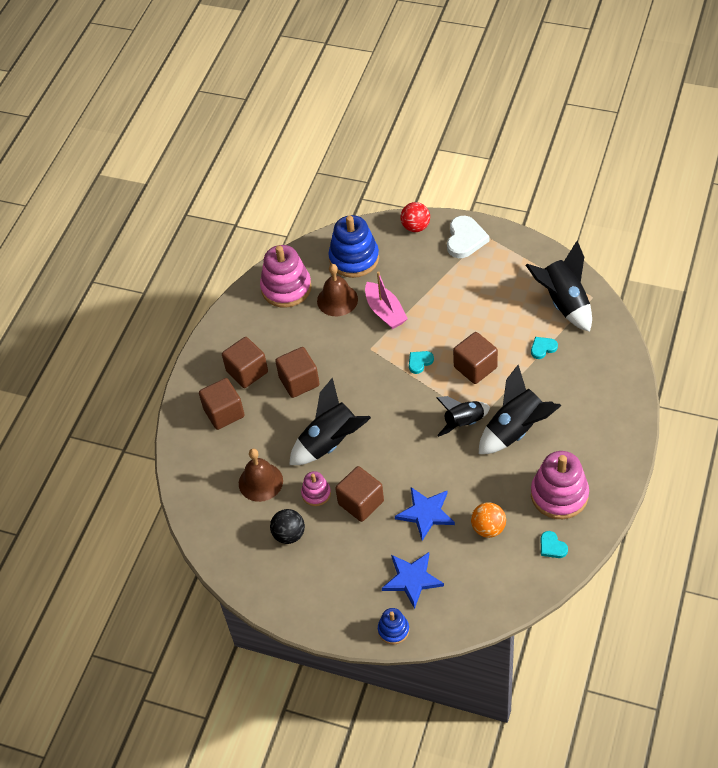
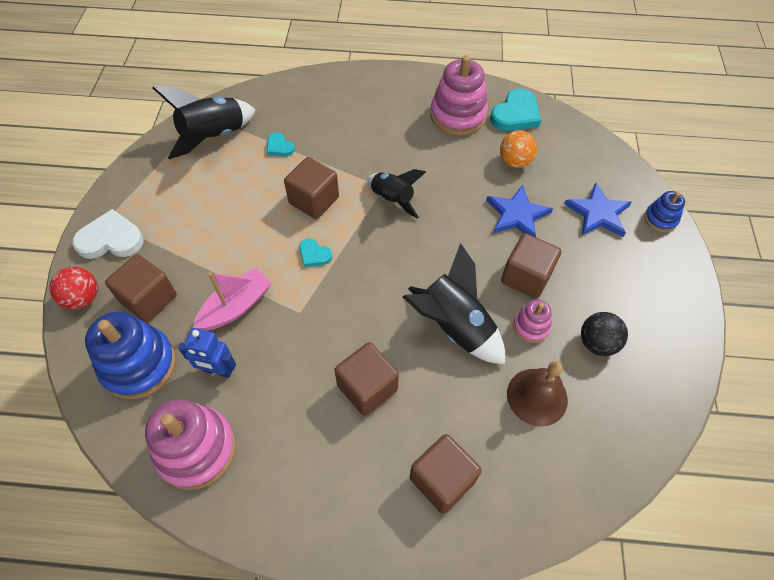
camera: 110 degrees left, 5 degrees up
brown cube [222,337,268,388] -> brown cube moved to [105,254,177,323]
brown bell [317,264,358,316] -> blue robot [179,328,236,378]
black rocket [479,365,561,454] -> none
turquoise heart [541,531,568,558] -> turquoise heart [490,89,541,131], size x1.85

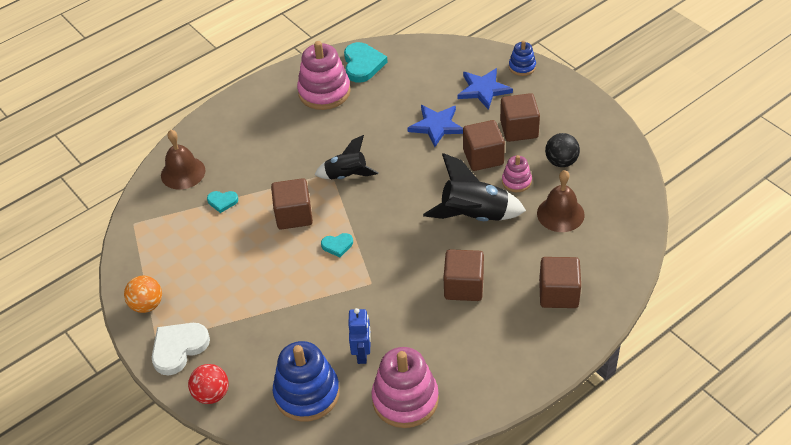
camera: 40 degrees left, 10 degrees down
brown cube [105,254,177,323] -> brown cube moved to [500,93,540,142]
black rocket [153,86,256,159] -> none
blue robot [179,328,236,378] -> blue robot turned 60 degrees counterclockwise [348,308,371,364]
pink boat [193,268,272,331] -> none
orange ball [500,130,537,168] -> orange ball moved to [124,276,162,313]
none -> brown bell [161,130,205,190]

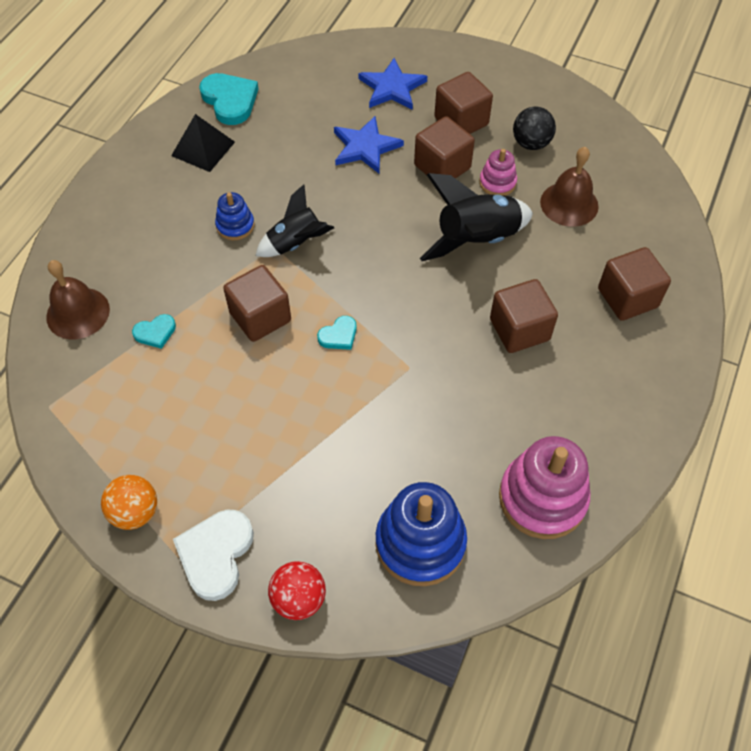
camera: 30 degrees left, 10 degrees up
pink stacking toy [297,41,351,110] -> black pyramid [171,114,235,172]
blue robot [348,308,371,364] -> none
blue stacking toy [509,41,536,76] -> blue stacking toy moved to [215,192,254,240]

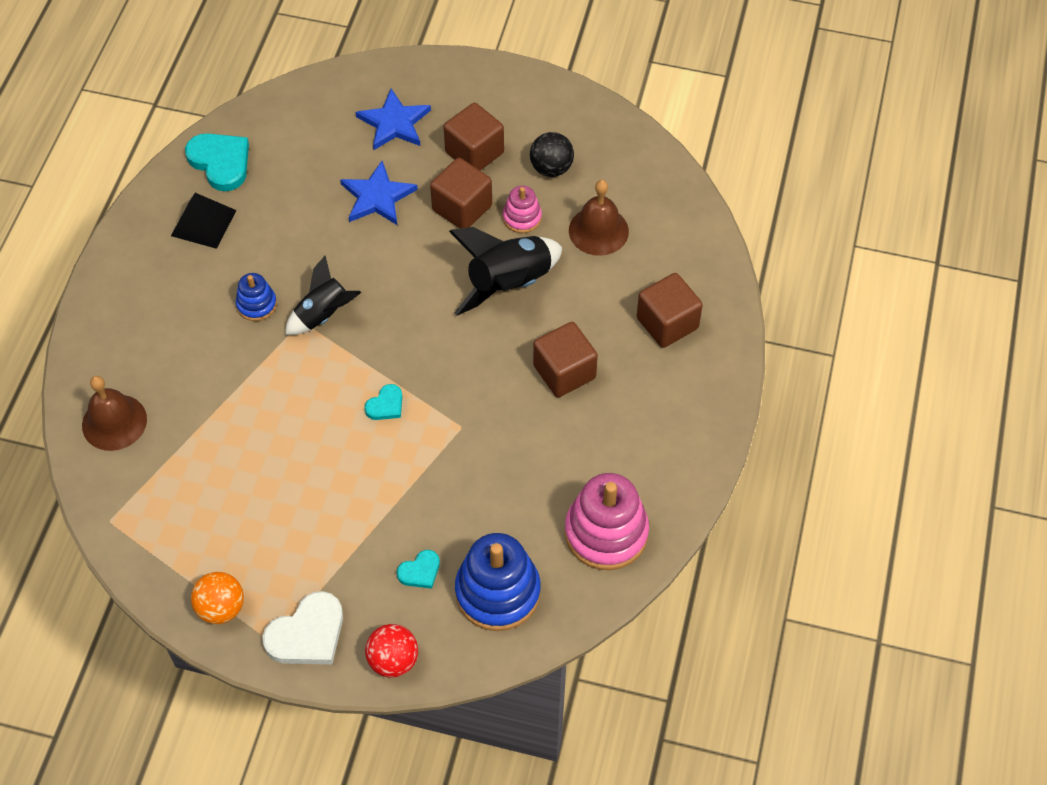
camera: 10 degrees left, 0 degrees up
turquoise heart [132,314,176,349] -> turquoise heart moved to [397,550,440,589]
white heart [173,509,254,601] -> white heart turned 135 degrees counterclockwise [262,591,343,664]
brown cube [223,265,291,342] -> none

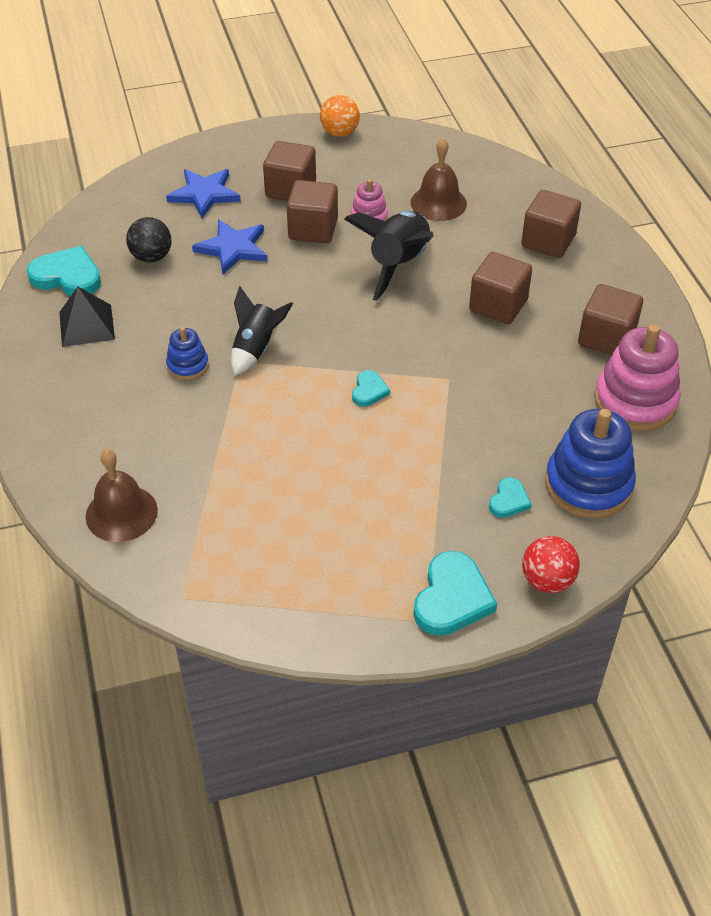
camera: 30 degrees left, 10 degrees down
orange ball [191,572,244,624] -> orange ball moved to [320,95,360,137]
white heart [262,591,343,664] -> turquoise heart [413,551,497,636]
black ball [530,132,574,177] -> black ball moved to [126,217,171,263]
none -> brown cube [578,284,643,356]

